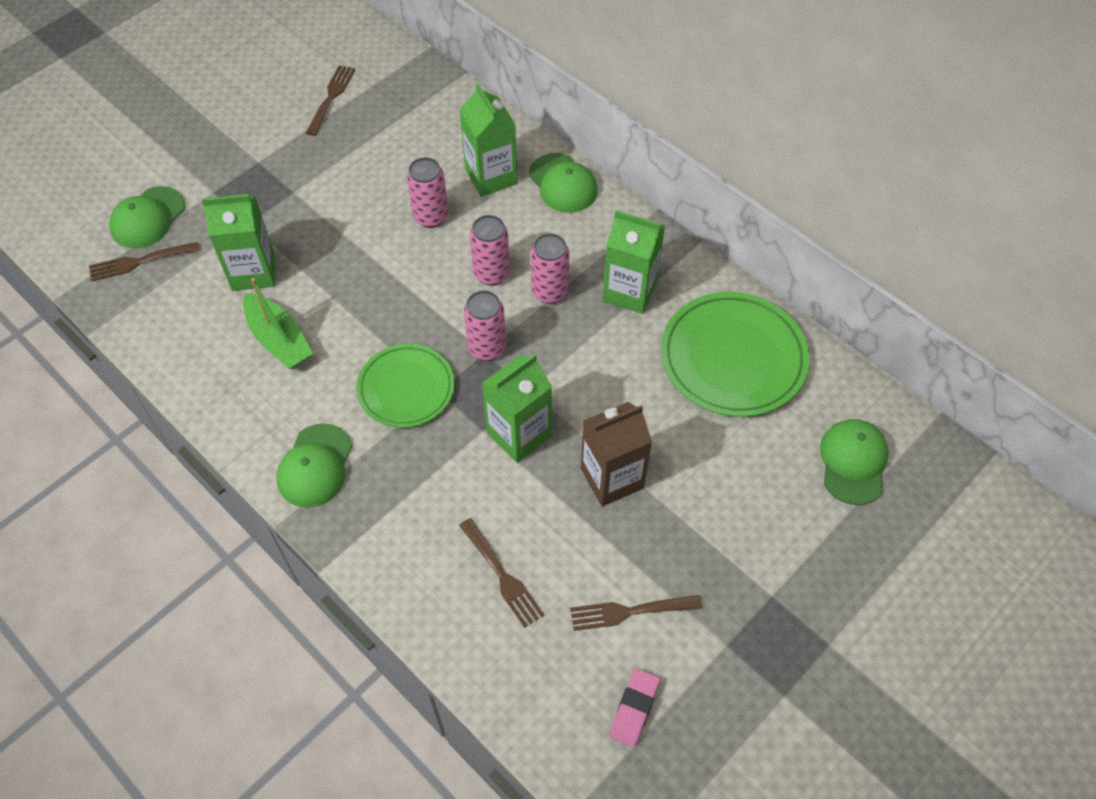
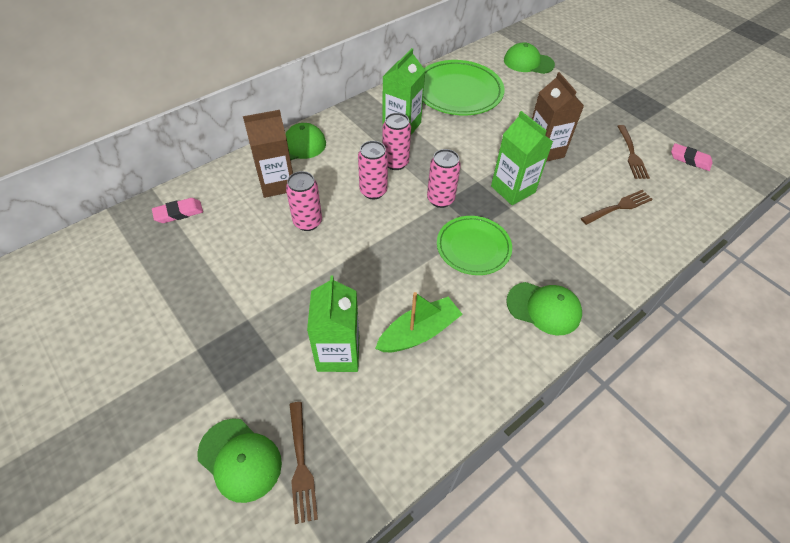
camera: 85 degrees left, 5 degrees down
brown fork [306,65,355,136] -> none
green carton [459,84,517,197] -> brown carton [243,110,293,198]
none -> pink eraser [152,198,203,223]

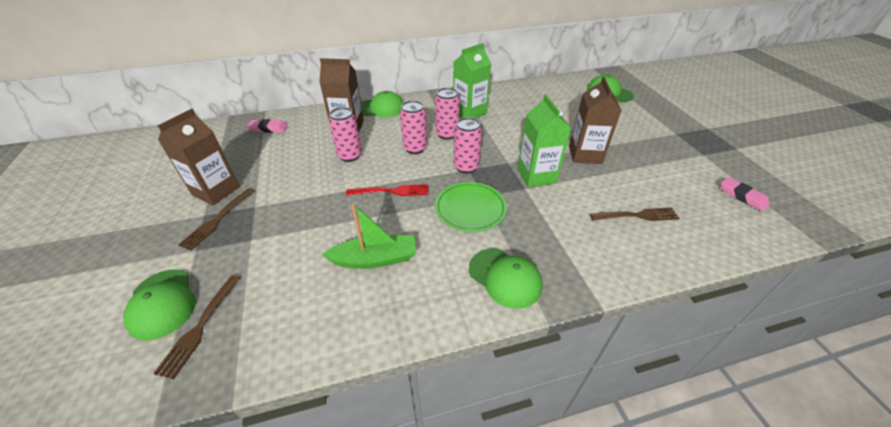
camera: 25 degrees right, 10 degrees down
green carton [307,275,359,372] -> none
green plate [423,60,505,115] -> none
brown fork [617,125,650,179] -> brown fork moved to [178,188,255,251]
none -> brown carton [157,108,240,206]
none -> red fork [346,184,429,196]

